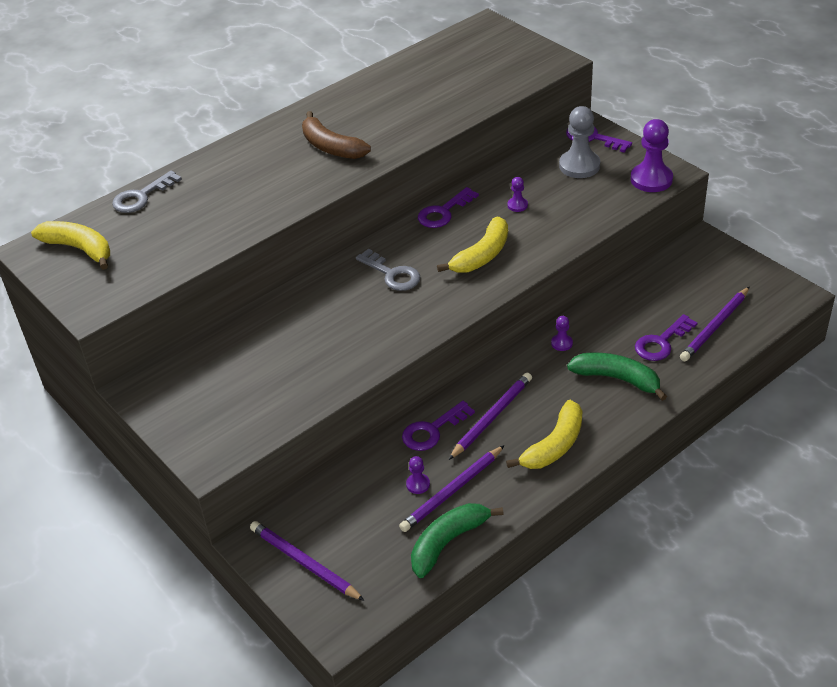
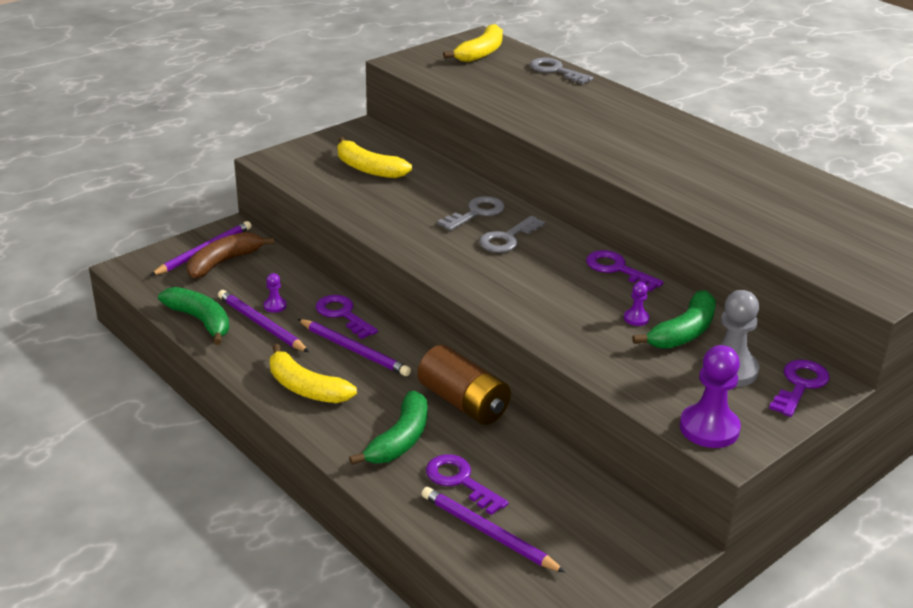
camera: 85 degrees right, 10 degrees down
brown banana [302,111,371,159] -> brown banana moved to [187,232,274,278]
yellow banana [437,217,508,273] -> yellow banana moved to [337,137,412,179]
purple pawn [551,316,573,351] -> brown battery [417,345,511,425]
none -> grey key [437,196,505,231]
none -> green banana [632,290,716,349]

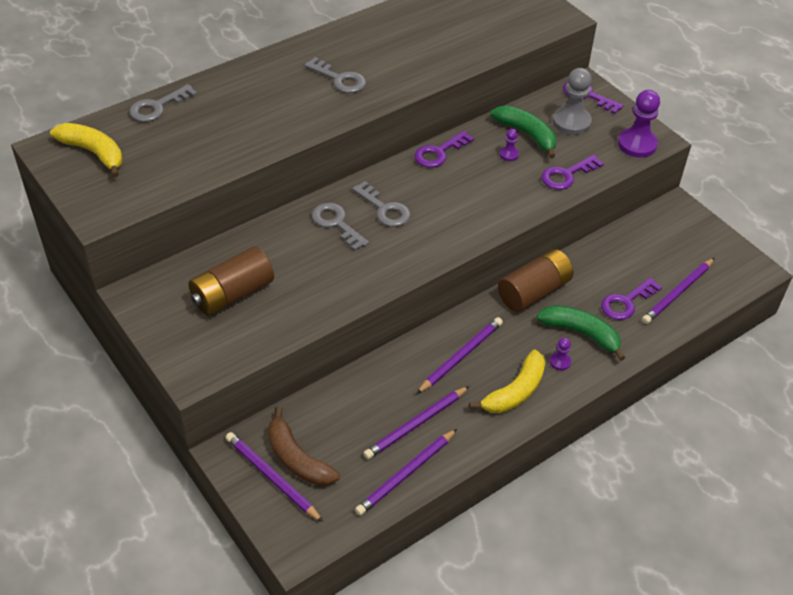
camera: 85 degrees left, 15 degrees up
green banana [158,287,230,345] -> purple pencil [355,429,457,516]
purple pawn [264,273,287,313] -> purple pawn moved to [550,338,571,370]
purple key [316,295,378,339] -> purple key moved to [541,155,604,190]
yellow banana [337,137,412,179] -> brown battery [188,246,274,316]
none -> grey key [304,57,366,93]

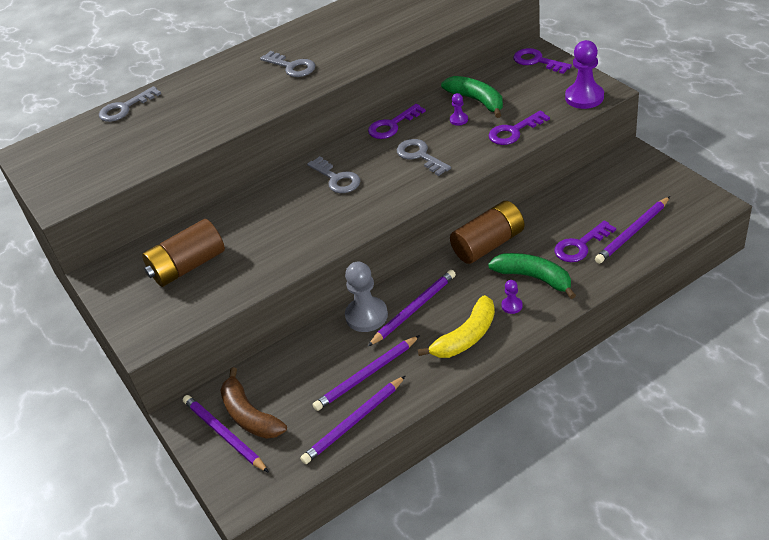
camera: 10 degrees right, 5 degrees down
yellow banana [50,123,122,178] -> none
grey key [312,203,369,251] -> grey key moved to [397,139,451,176]
grey pawn [552,68,592,135] -> grey pawn moved to [345,262,388,332]

